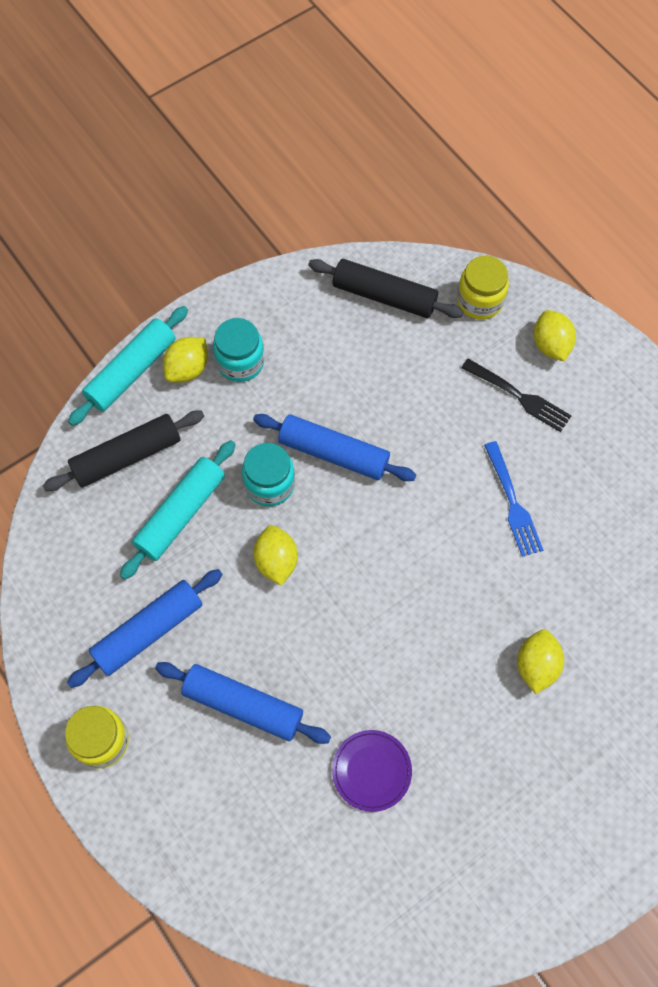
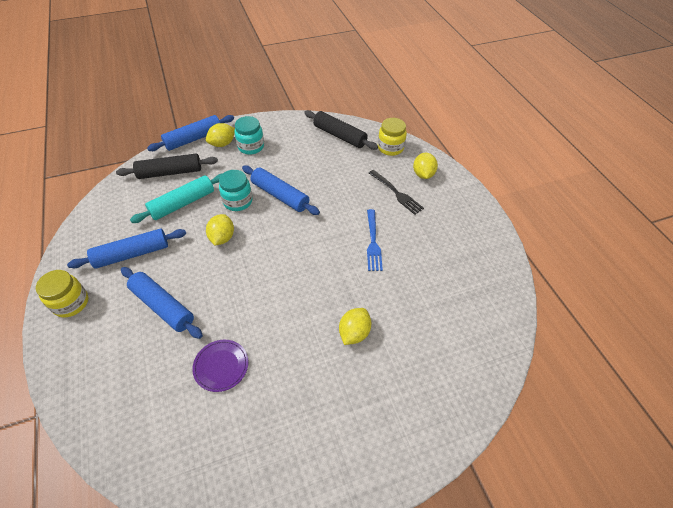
camera: 15 degrees right, 15 degrees down
turquoise rolling pin [68,306,188,426] -> blue rolling pin [147,115,234,151]

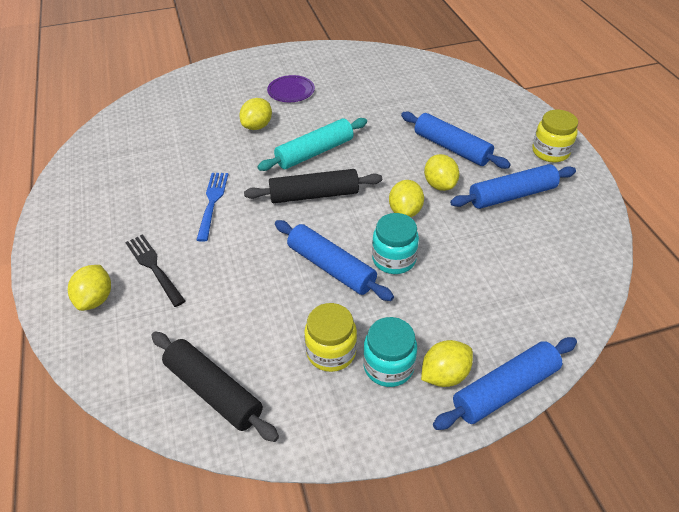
camera: 175 degrees left, 5 degrees down
black rolling pin [116,153,218,179] -> black rolling pin moved to [244,169,382,203]
turquoise rolling pin [130,174,222,223] -> turquoise rolling pin moved to [257,118,367,171]
purple plate [192,340,248,392] -> purple plate moved to [267,75,315,102]
yellow jar [378,118,407,156] -> yellow jar moved to [304,303,357,372]
none -> yellow lemon [424,154,459,191]

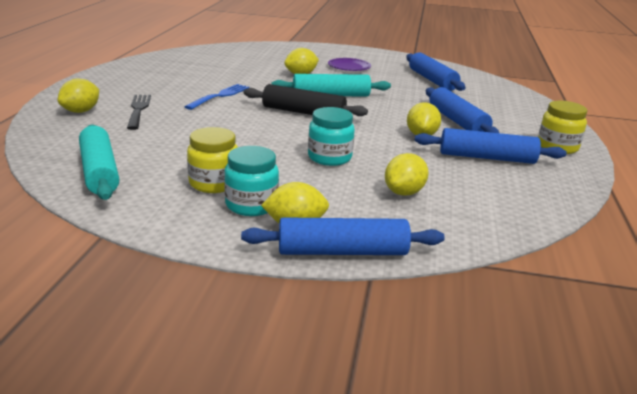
camera: 25 degrees right, 20 degrees down
black rolling pin [151,332,279,442] -> turquoise rolling pin [79,124,119,200]
blue rolling pin [275,220,394,301] -> blue rolling pin moved to [406,52,466,91]
yellow lemon [389,180,424,217] -> yellow lemon moved to [385,153,429,196]

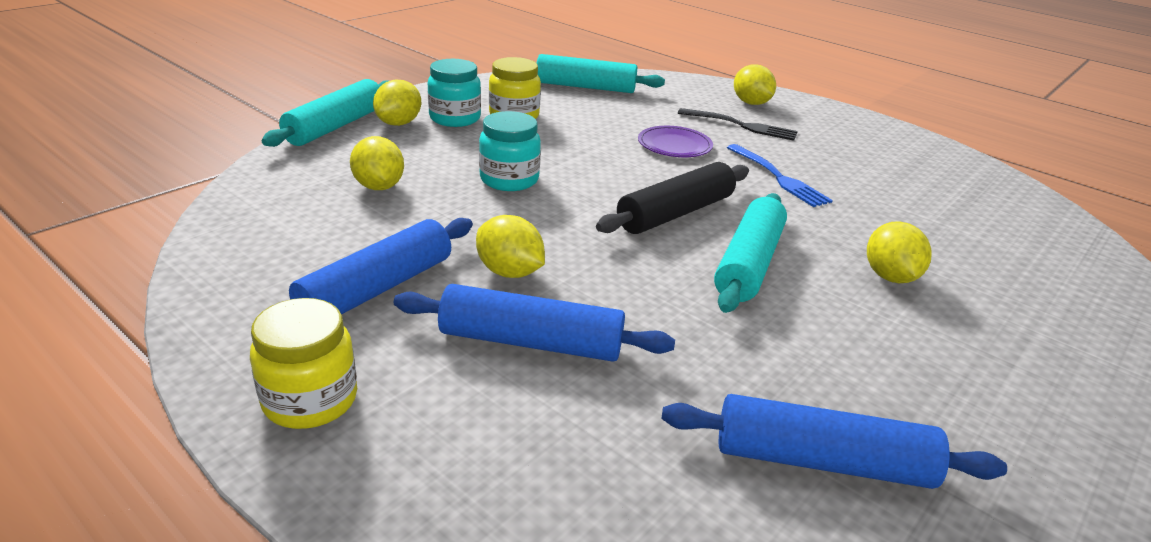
camera: 120 degrees right, 5 degrees up
blue rolling pin [241,217,445,255] -> turquoise rolling pin [262,79,388,147]
purple plate [328,58,371,71] -> purple plate moved to [638,126,713,157]

